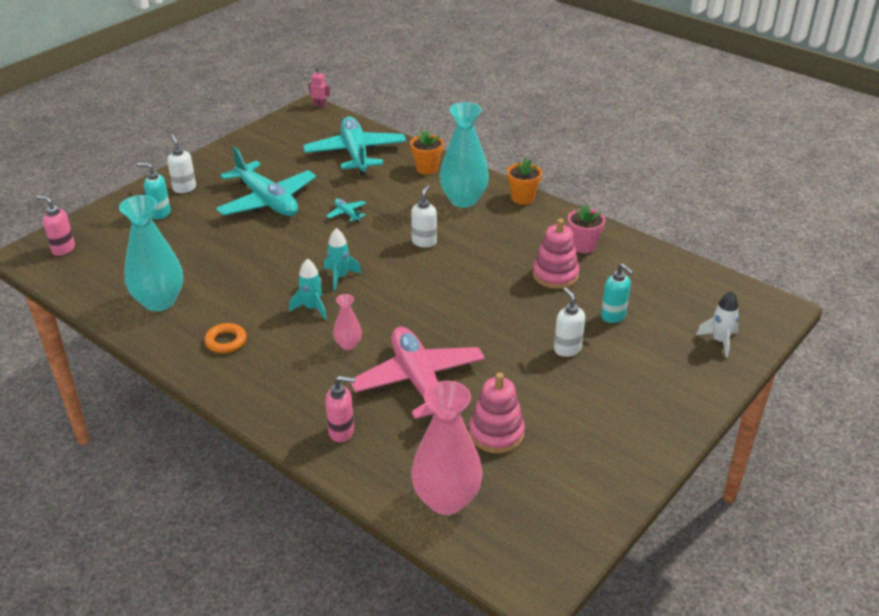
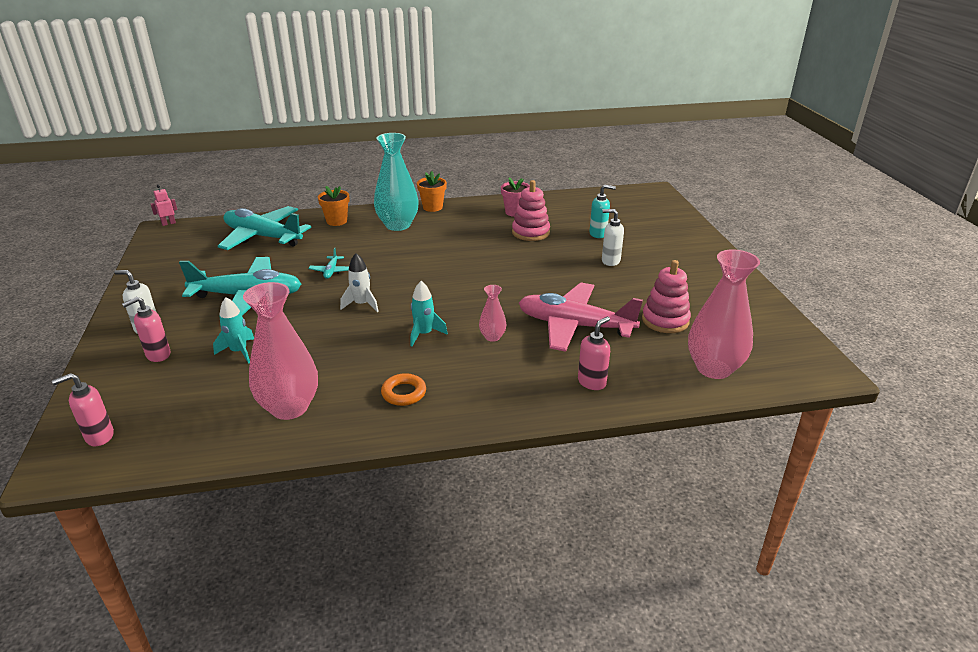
camera: 50 degrees left, 5 degrees down
turquoise vase [119,195,183,311] -> pink vase [243,282,318,420]
turquoise soap dispenser [137,163,171,220] -> pink soap dispenser [122,297,170,362]
turquoise rocket [324,228,362,291] -> turquoise rocket moved to [213,297,254,364]
turquoise plane [326,198,366,222] -> turquoise plane turned 90 degrees counterclockwise [308,248,349,279]
white soap dispenser [411,185,437,248] -> none
white rocket [696,291,739,358] -> white rocket moved to [340,253,378,312]

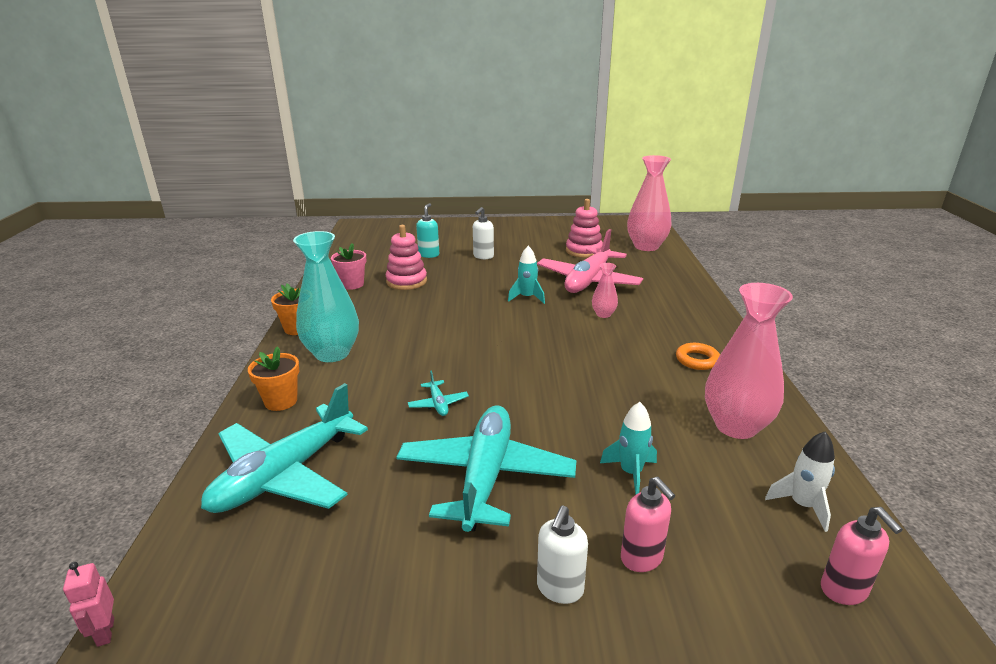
camera: 80 degrees left, 5 degrees down
turquoise plane [308,248,349,279] -> turquoise plane turned 60 degrees clockwise [408,371,469,416]
white rocket [340,253,378,312] -> white rocket moved to [765,431,835,532]
turquoise rocket [410,281,448,346] -> turquoise rocket moved to [508,246,545,304]
pink soap dispenser [578,317,610,390] -> none

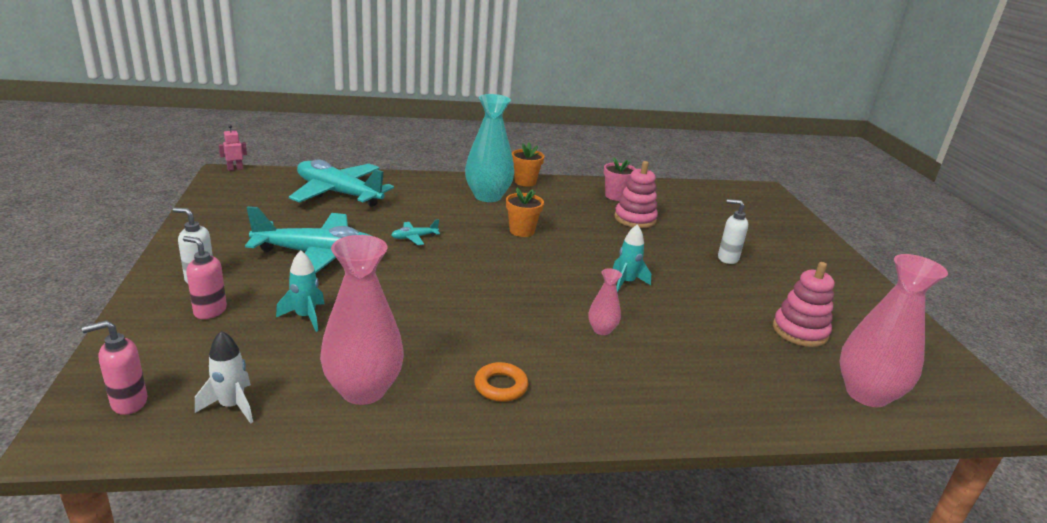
camera: 80 degrees right, 0 degrees up
orange flower pot [248,346,300,411] -> orange flower pot moved to [506,188,544,237]
turquoise soap dispenser [416,203,439,258] -> none
pink plane [537,229,643,293] -> none
pink soap dispenser [621,477,676,572] -> pink soap dispenser turned 60 degrees clockwise [183,236,227,319]

